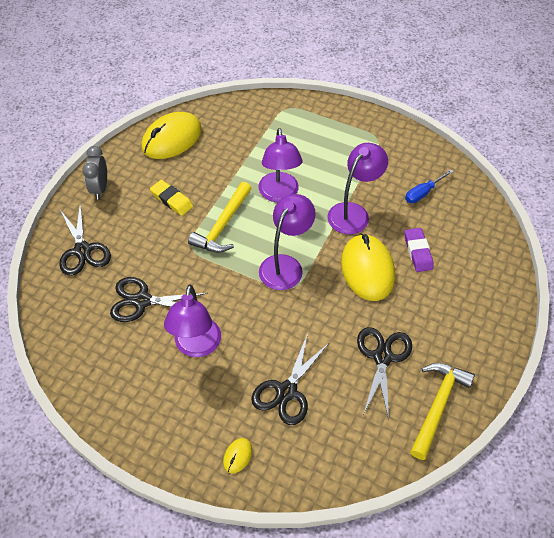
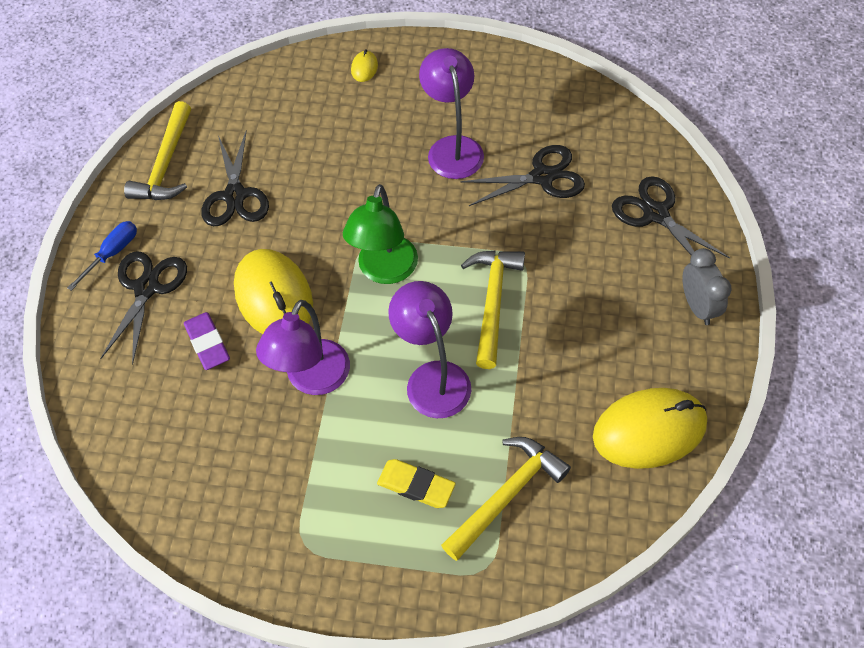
camera: 165 degrees right, 5 degrees up
yellow mouse [141,112,202,159] -> yellow mouse turned 45 degrees clockwise [593,388,707,469]
yellow eraser [150,180,193,216] -> yellow eraser moved to [377,459,456,508]
black scissors [251,333,330,425] -> black scissors moved to [100,251,187,365]
purple lamp [259,194,316,290] -> green lamp [343,184,418,284]
blue screwdriver [405,169,453,203] -> blue screwdriver moved to [67,221,137,291]
none -> yellow hammer [441,437,571,561]

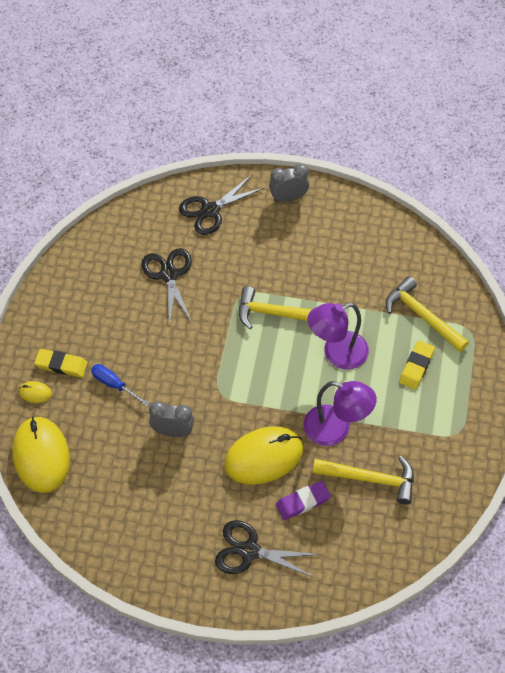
camera: 90 degrees left, 0 degrees up
blue screwdriver [67,221,137,291] -> blue screwdriver moved to [91,364,149,406]
yellow hammer [124,101,191,200] -> yellow hammer moved to [312,456,414,505]
black scissors [201,130,269,226] -> none
green lamp [343,184,418,284] -> none
purple lamp [419,48,484,179] -> none
yellow mouse [593,388,707,469] -> yellow mouse moved to [12,417,70,493]
none -> yellow eraser [34,349,88,377]
none -> grey clock [149,401,194,437]

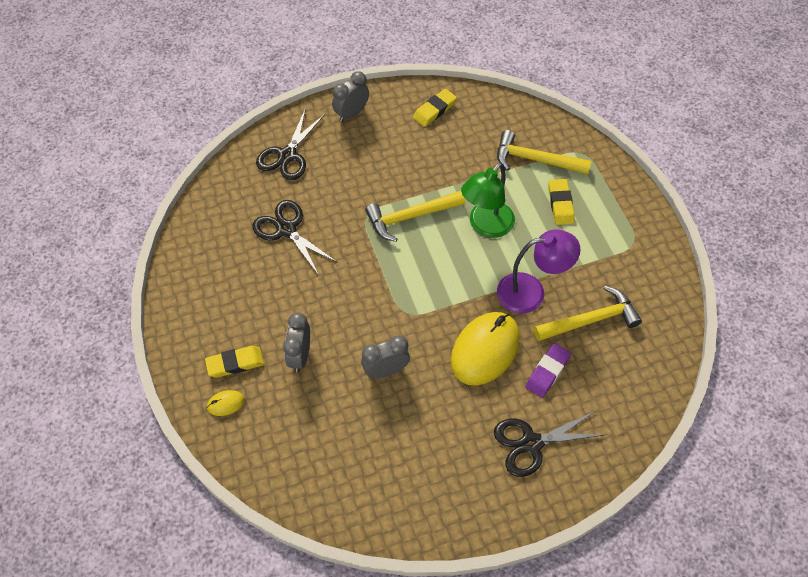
camera: 30 degrees left, 0 degrees up
yellow mouse [12,417,70,493] -> none
blue screwdriver [91,364,149,406] -> grey clock [283,313,310,372]
purple lamp [308,303,369,369] -> green lamp [461,162,515,238]
none -> yellow eraser [413,89,457,127]

